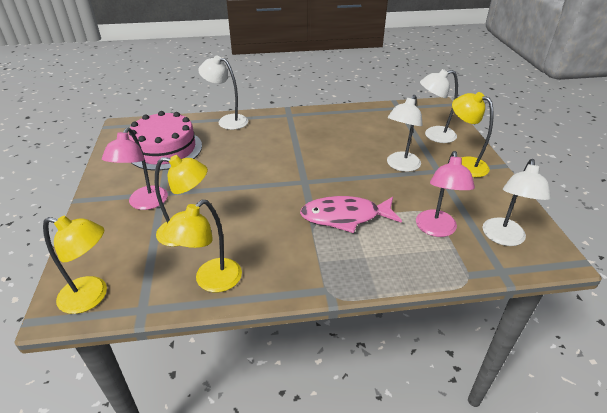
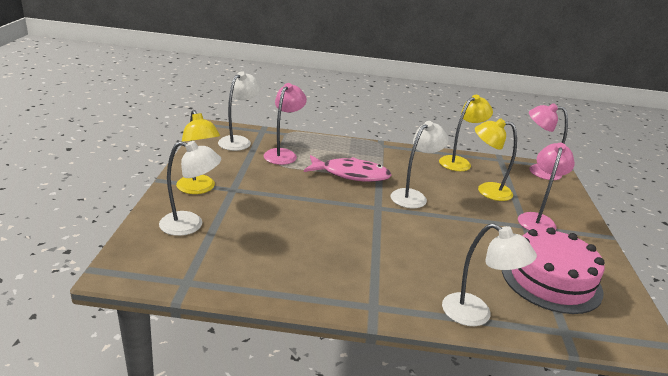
camera: 170 degrees left, 10 degrees down
yellow lamp [43,216,107,314] -> pink lamp [529,103,568,180]
white lamp [387,95,423,172] -> white lamp moved to [391,121,448,208]

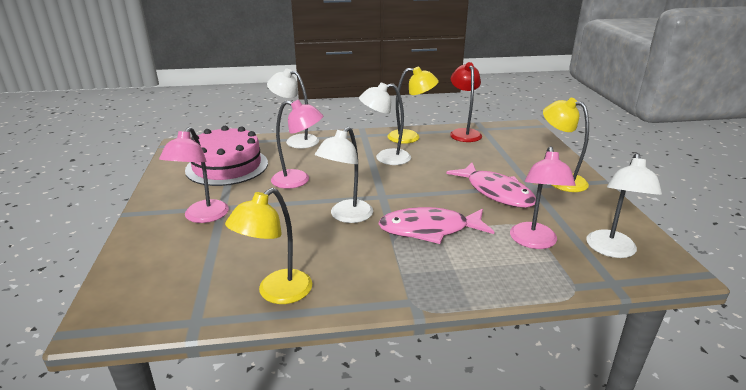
camera: 170 degrees right, 0 degrees up
white lamp [159,141,221,236] -> white lamp moved to [359,83,411,165]
yellow lamp [475,118,517,201] -> yellow lamp moved to [387,67,439,144]
pink lamp [529,103,568,180] -> pink lamp moved to [271,100,323,189]
none -> pink fish [446,163,536,208]
none -> red lamp [450,62,482,142]

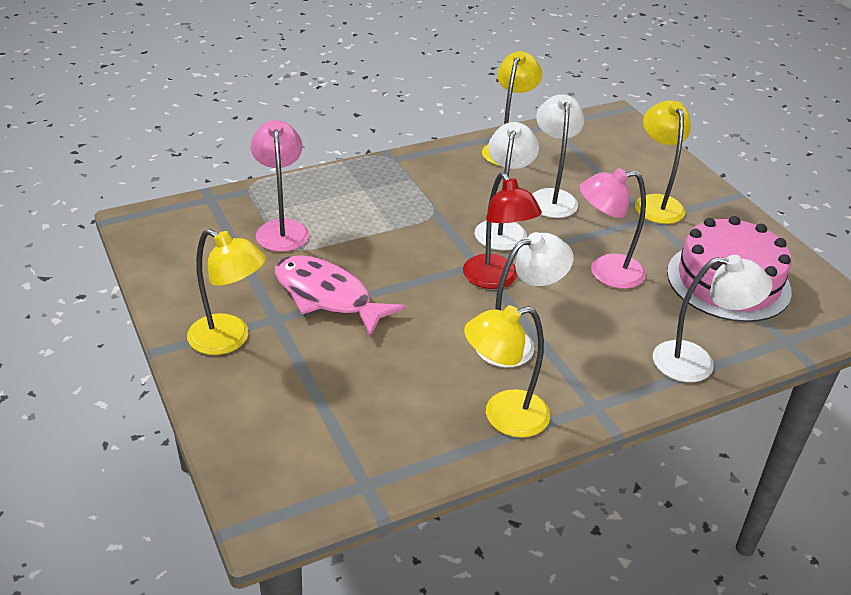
camera: 160 degrees right, 10 degrees up
pink lamp [159,127,229,223] -> yellow lamp [635,100,691,224]
pink fish [378,207,494,244] -> none
red lamp [450,62,482,142] -> red lamp moved to [463,172,542,289]
white lamp [586,153,662,258] -> white lamp moved to [532,94,584,218]

